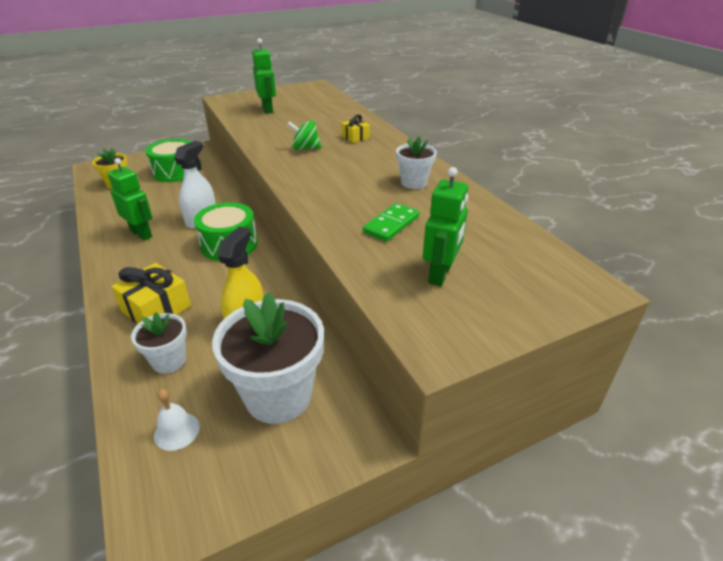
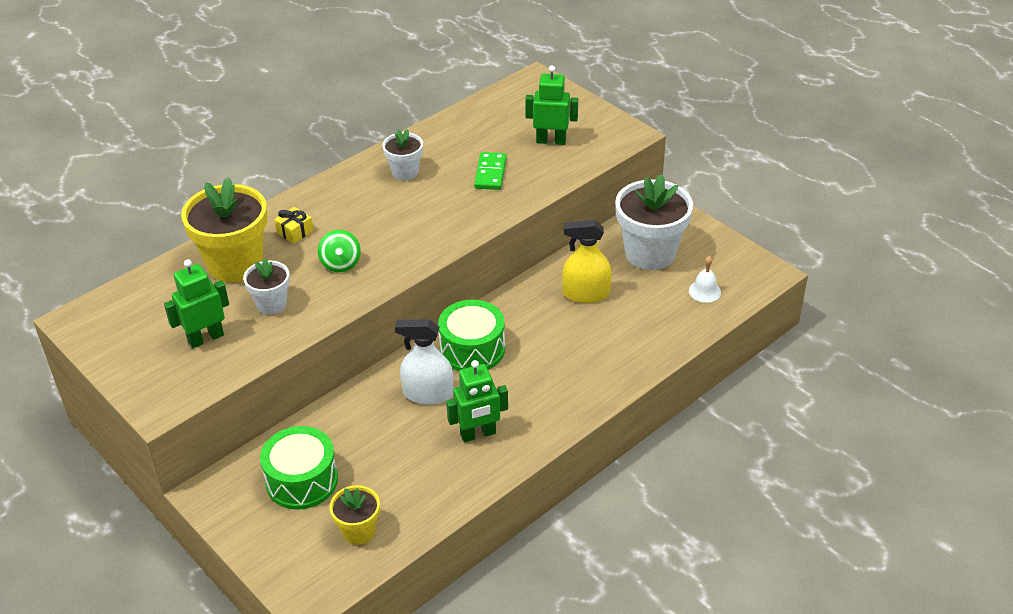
camera: 105 degrees left, 5 degrees up
green robot [108,158,152,240] -> green robot turned 135 degrees counterclockwise [446,360,508,442]
yellow gift [111,263,191,324] -> none
white flower pot [131,312,187,374] -> white flower pot moved to [243,258,290,315]
green domino [363,203,419,242] -> green domino turned 75 degrees clockwise [474,152,507,190]
none -> yellow flower pot [181,177,268,283]

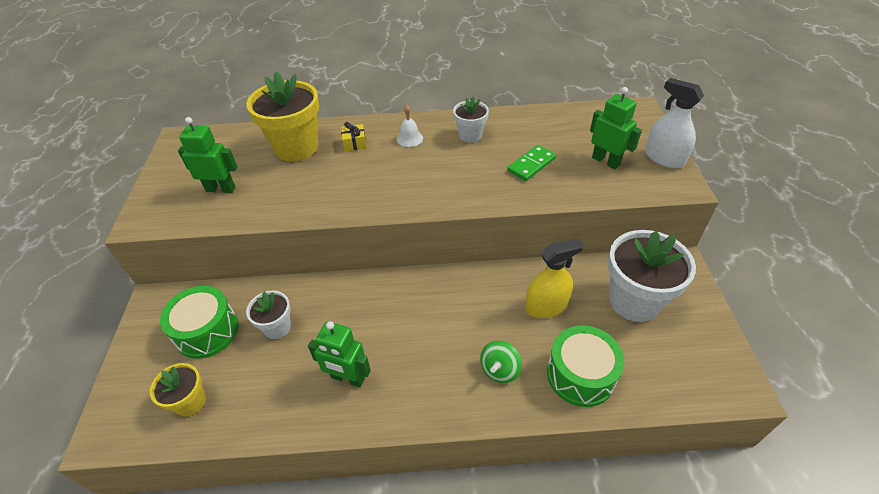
camera: 40 degrees right, 5 degrees up
white flower pot [243,258,290,315] -> white flower pot moved to [246,291,291,339]
green spinning top [318,230,361,272] -> green spinning top moved to [480,340,522,383]
white spray bottle [395,319,453,405] -> white spray bottle moved to [645,78,704,168]
green drum [438,300,505,371] -> green drum moved to [547,325,625,407]
yellow spray bottle [562,220,612,303] -> yellow spray bottle turned 120 degrees clockwise [525,238,583,318]
white bell [689,256,721,303] -> white bell moved to [397,105,423,147]

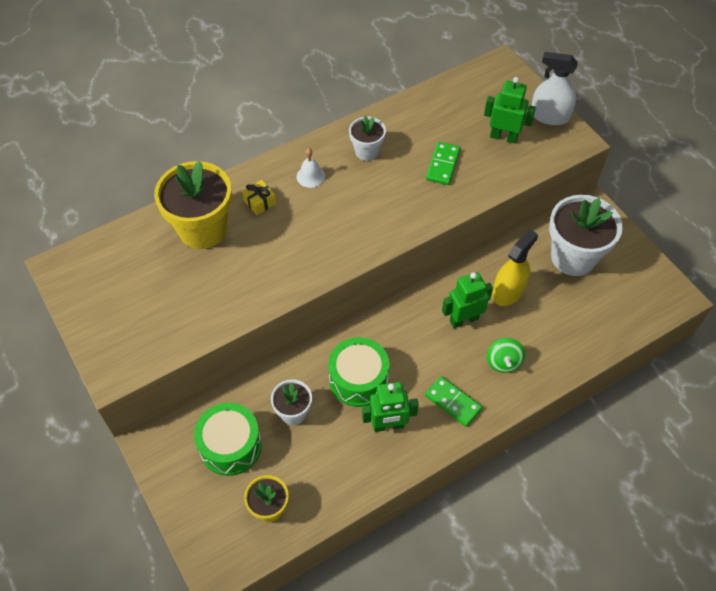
camera: 30 degrees left, 10 degrees up
green robot [178,117,238,193] -> green robot moved to [442,272,493,328]
green drum [547,325,625,407] -> green drum moved to [328,337,389,407]
none -> green domino [425,376,482,427]

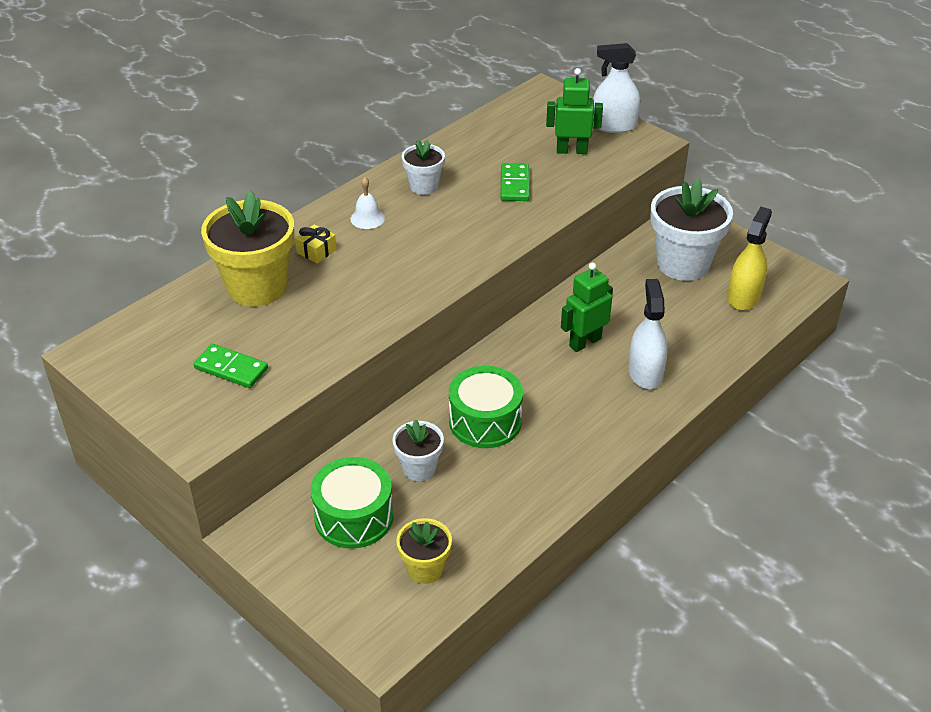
camera: 15 degrees left, 15 degrees down
green robot [362,382,419,432] -> none
green domino [425,376,482,427] -> green domino moved to [194,344,268,388]
green spinning top [487,338,525,373] -> white spray bottle [629,279,668,389]
yellow spray bottle [492,229,538,306] -> yellow spray bottle moved to [727,207,772,310]

